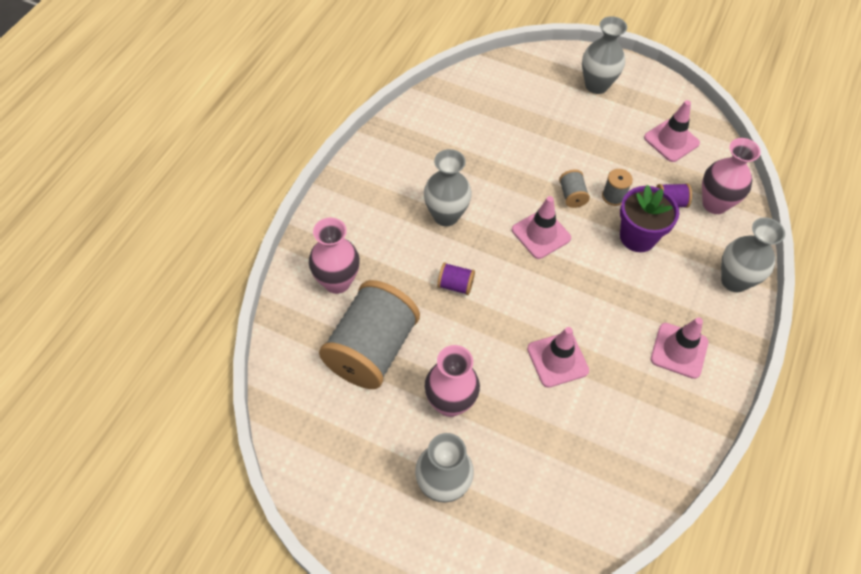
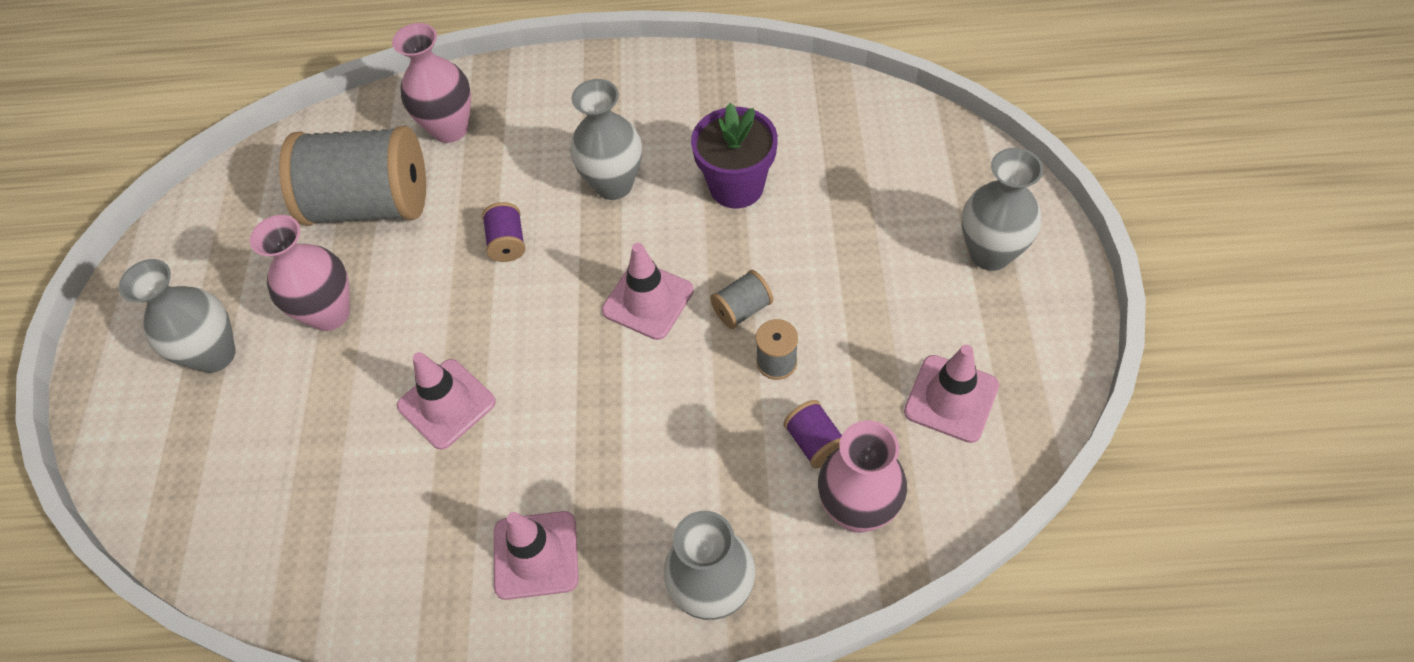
camera: 70 degrees right, 0 degrees up
purple flower pot [620,185,679,252] -> purple flower pot moved to [691,103,778,208]

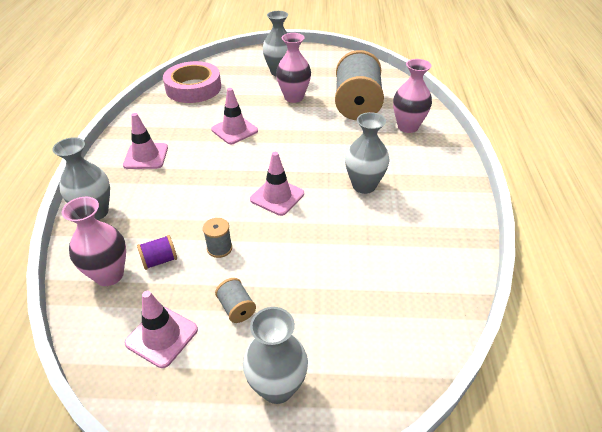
camera: 90 degrees right, 15 degrees down
purple spool [482,202,525,262] -> none
purple flower pot [691,103,778,208] -> none
grey spool [710,270,773,329] -> grey spool moved to [215,278,256,323]
none -> pink tape [163,61,221,103]

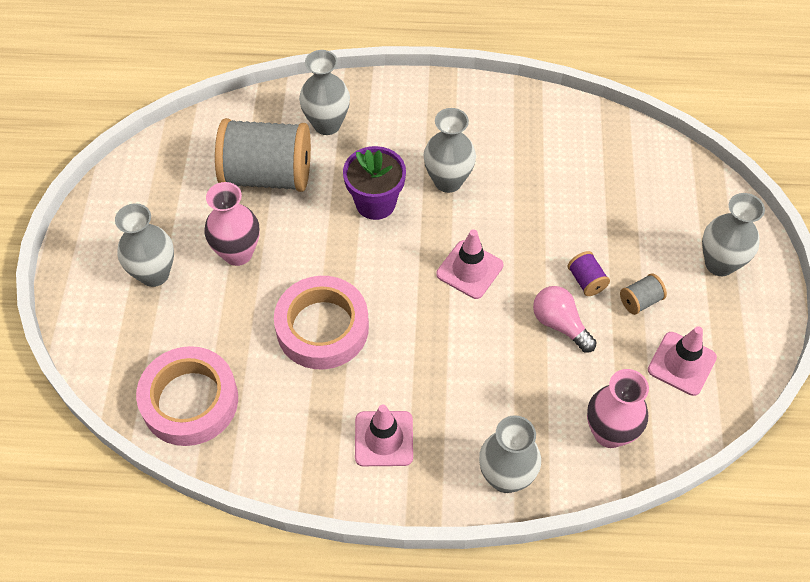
camera: 90 degrees left, 15 degrees up
purple spool [137,235,177,270] -> purple spool moved to [568,251,610,296]
grey spool [203,218,232,258] -> pink light bulb [533,286,597,353]
pink traffic cone [211,88,258,144] -> pink tape [274,276,369,369]
pink vase [393,59,432,133] -> grey vase [299,50,350,135]
none -> purple flower pot [343,146,406,220]

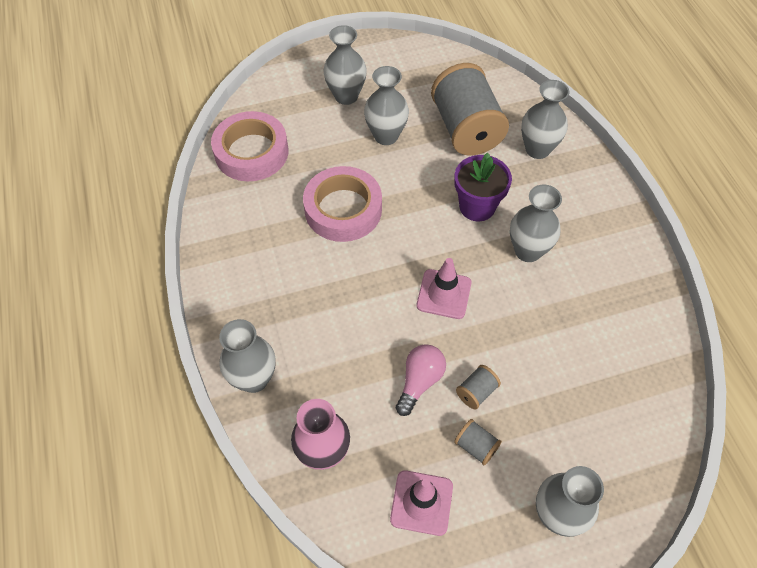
camera: 70 degrees right, 0 degrees up
pink vase [205,182,260,266] -> grey vase [364,66,409,145]
pink traffic cone [355,404,413,466] -> none
purple spool [568,251,610,296] -> grey spool [456,365,501,409]

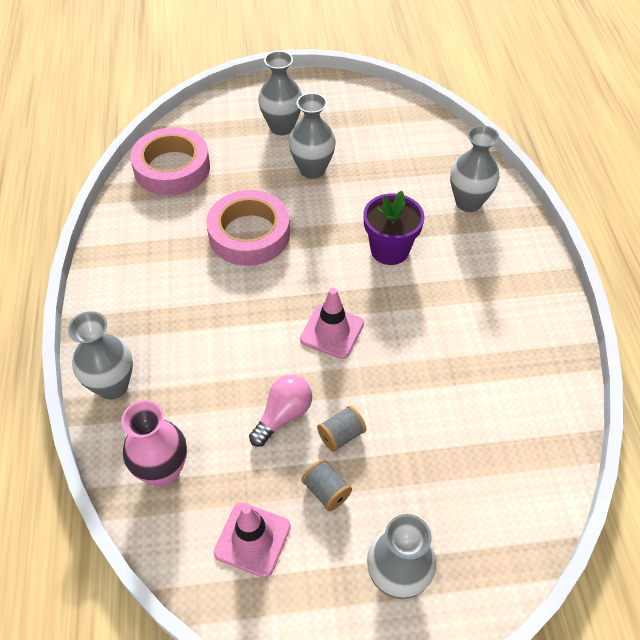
camera: 10 degrees right, 5 degrees down
grey spool [431,63,509,156] -> none
grey vase [510,185,562,262] -> none

